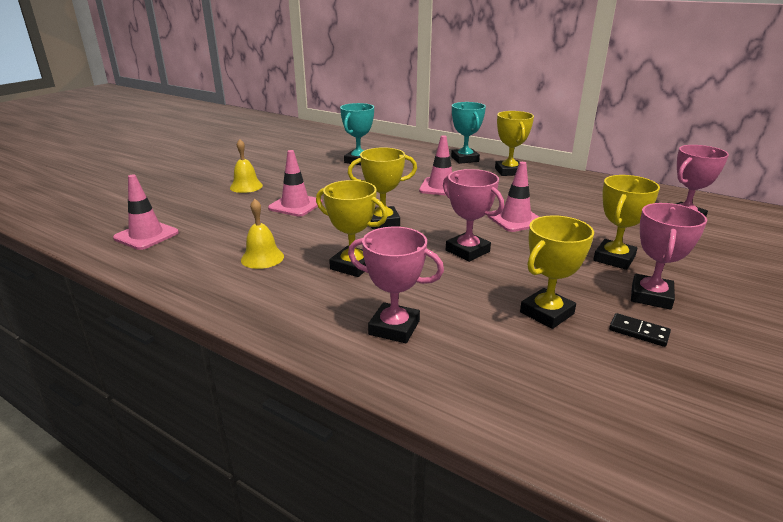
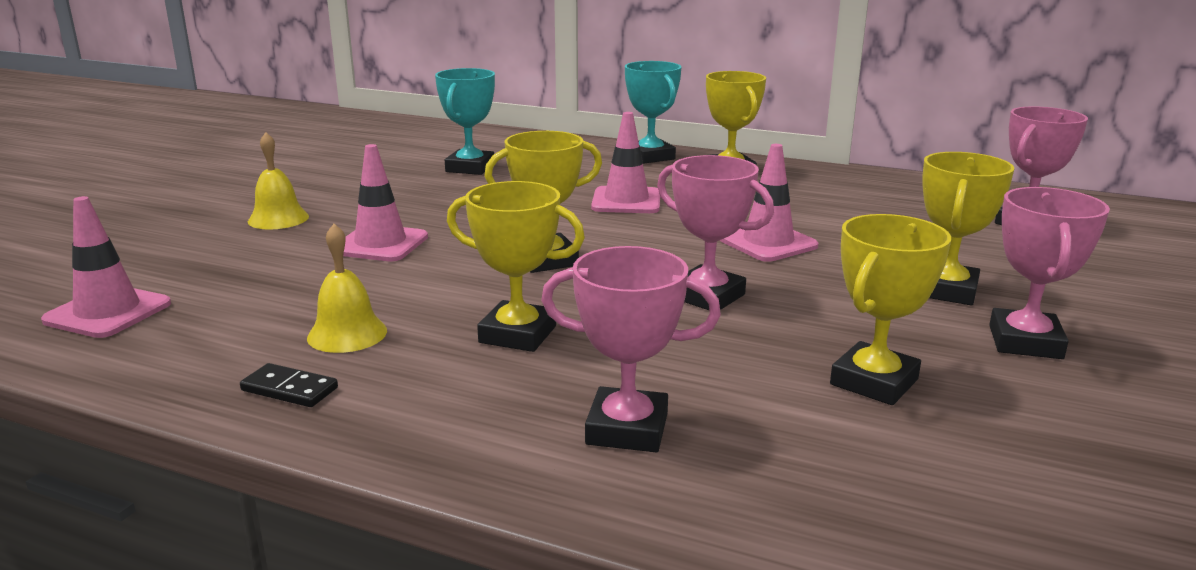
camera: 10 degrees left, 5 degrees down
black domino [609,313,671,347] -> black domino moved to [240,363,338,407]

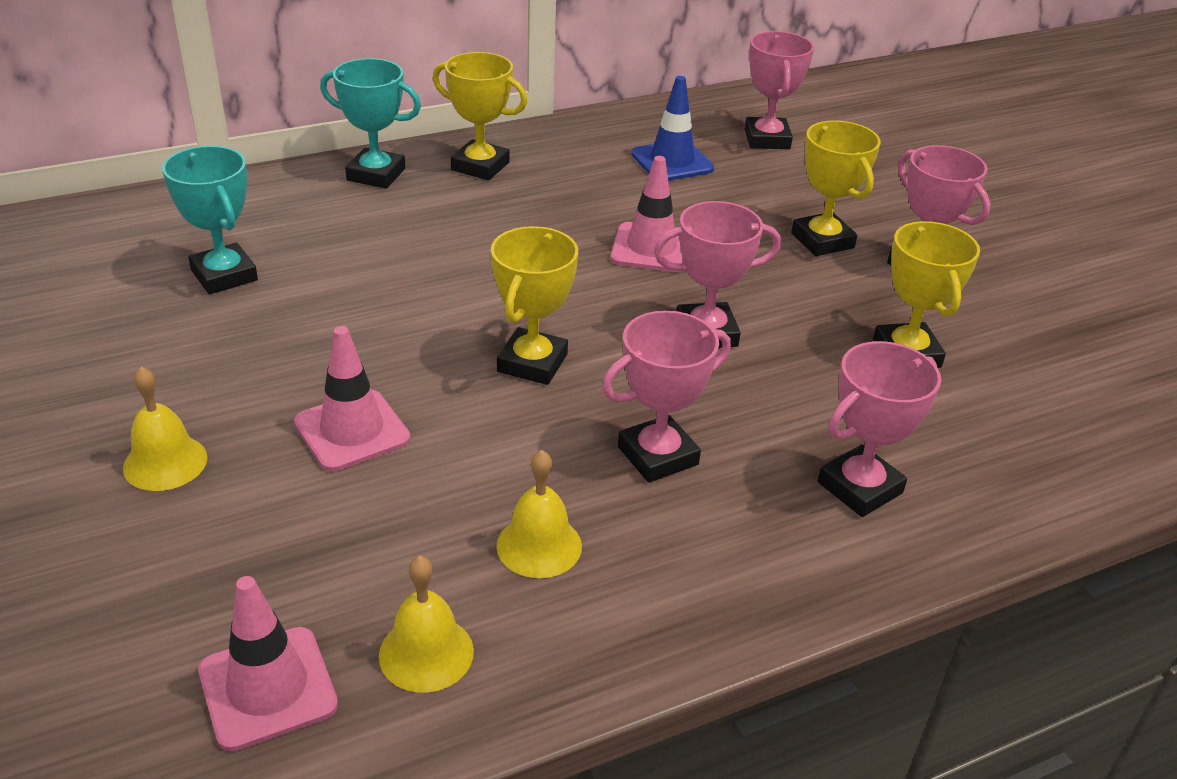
camera: 50 degrees left, 15 degrees up
black domino [240,363,338,407] -> none
yellow trophy [447,181,585,352] -> pink trophy [602,310,731,483]
pink traffic cone [591,112,660,213] -> none
none -> yellow bell [379,556,474,693]
none -> blue traffic cone [631,76,714,181]

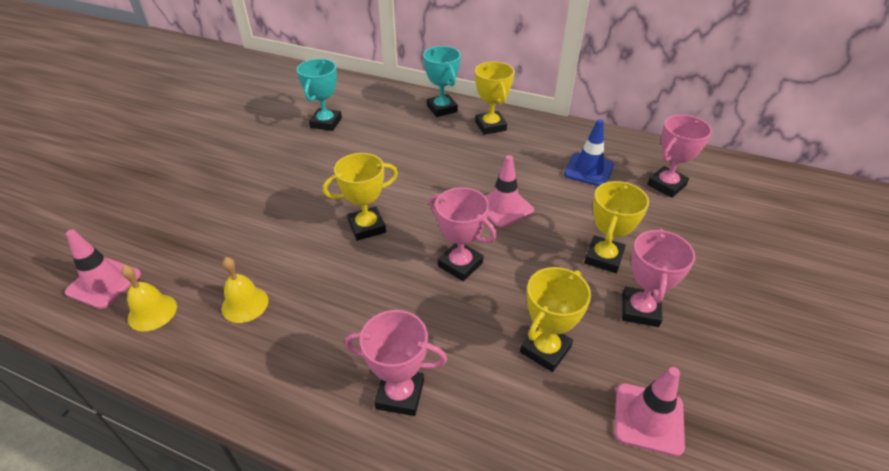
camera: 50 degrees right, 5 degrees up
yellow bell [123,367,207,491] -> none
pink traffic cone [294,326,411,471] -> pink traffic cone moved to [614,367,685,456]
pink trophy [602,310,731,483] -> none

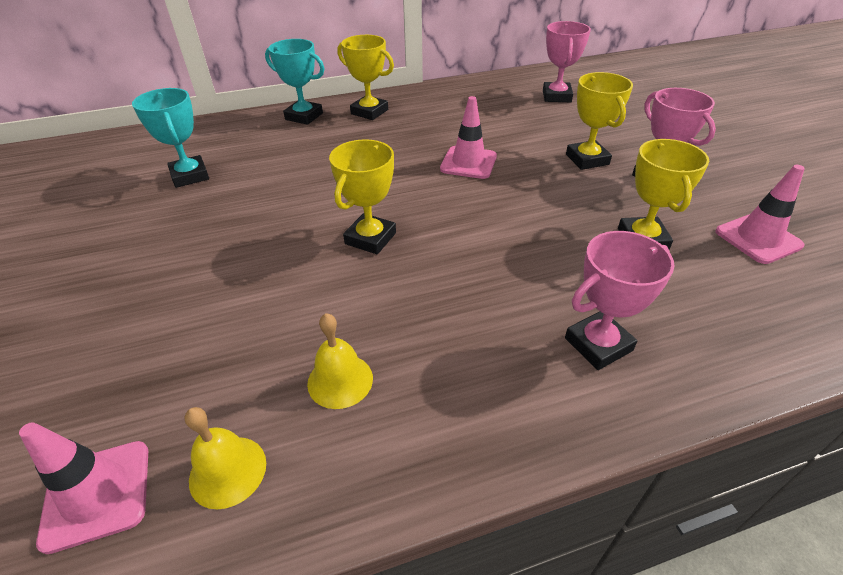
camera: 40 degrees left, 0 degrees up
pink trophy [429,187,497,281] -> none
blue traffic cone [564,119,614,186] -> none

